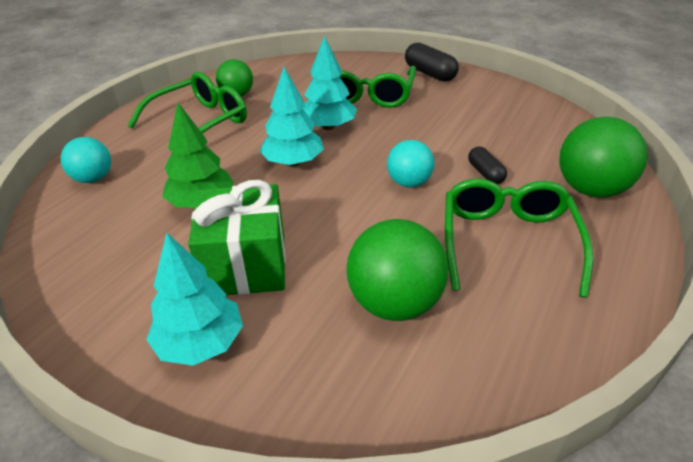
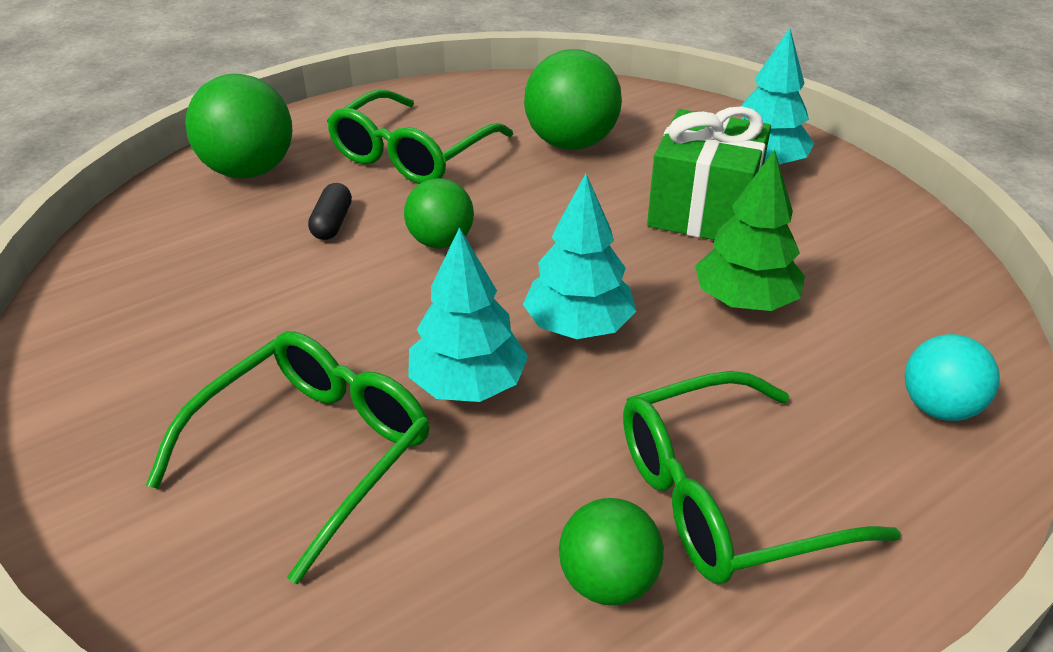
camera: 155 degrees left, 0 degrees up
turquoise ball [387,140,434,187] -> green ball [404,178,474,248]
black capsule [405,43,459,82] -> none

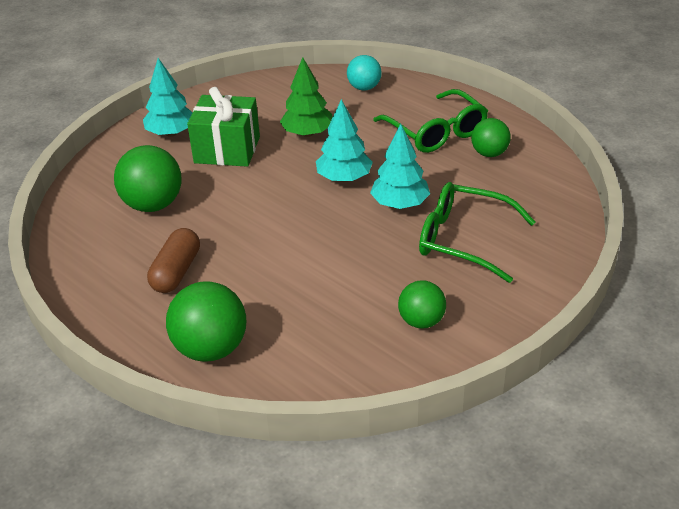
camera: 100 degrees left, 0 degrees up
black capsule [308,183,352,240] -> none
green glasses [327,90,513,184] -> brown capsule [147,228,200,293]
green ball [404,178,474,248] -> green ball moved to [398,280,446,329]

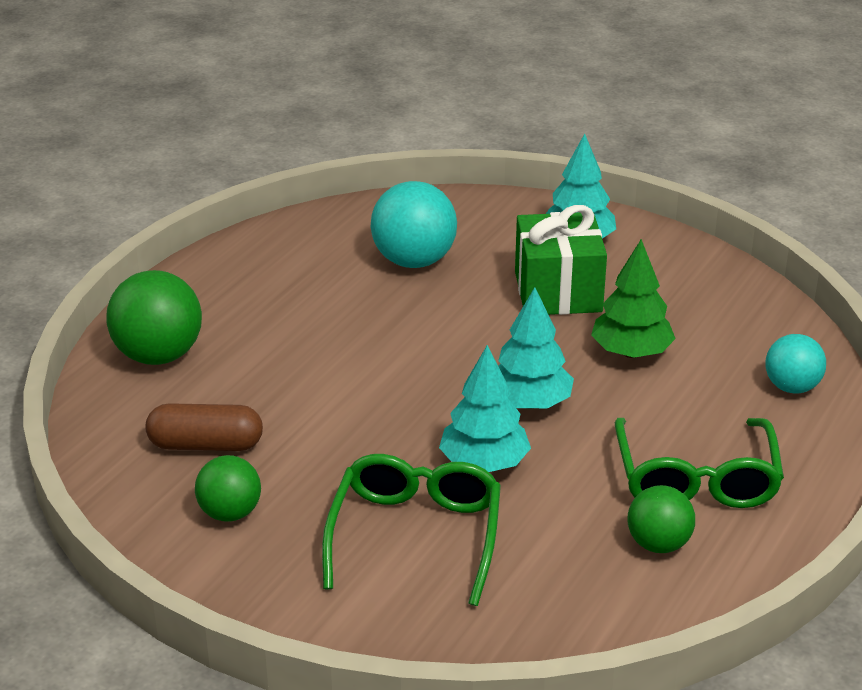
camera: 75 degrees right, 5 degrees down
green ball [114,145,182,212] -> turquoise ball [371,181,457,268]
brown capsule [147,228,200,293] -> brown capsule moved to [146,403,263,451]
green glasses [373,89,488,153] -> green glasses turned 45 degrees counterclockwise [615,418,784,508]

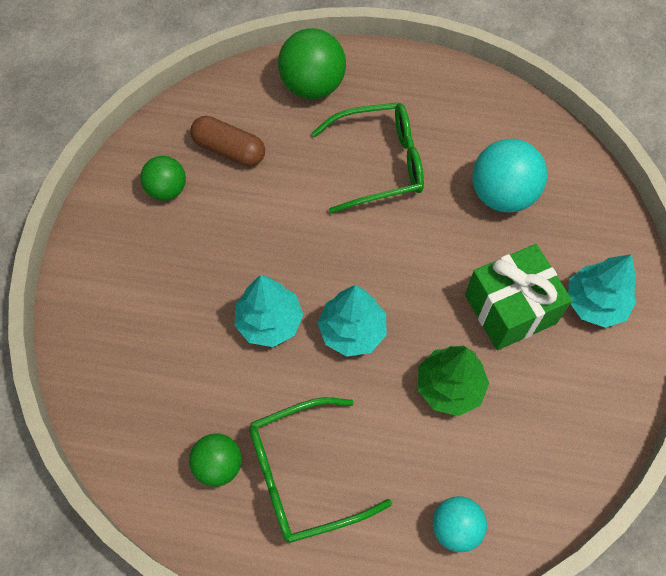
camera: 70 degrees right, 30 degrees up
brown capsule [146,403,263,451] -> brown capsule turned 45 degrees counterclockwise [190,116,265,167]
green glasses [322,454,501,606] -> green glasses moved to [312,102,424,214]

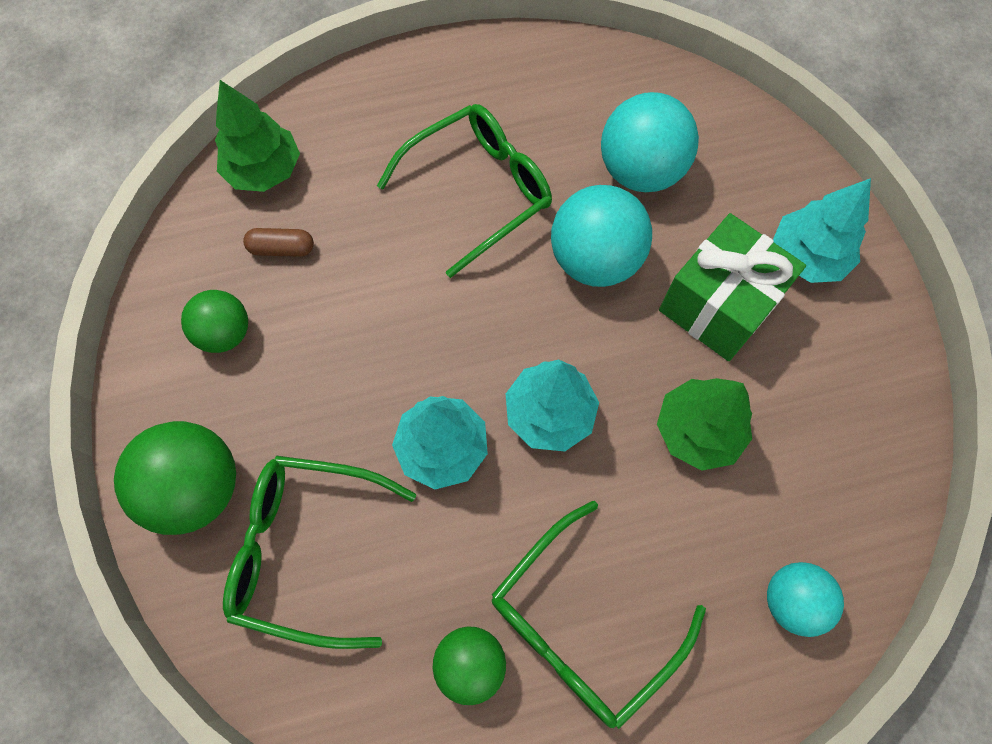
camera: 25 degrees left, 5 degrees up
brown capsule [190,116,265,167] -> brown capsule [243,228,314,257], size x0.62
green ball [278,28,346,99] -> green ball moved to [114,421,236,535]
none -> green tree [215,80,300,192]
none -> green glasses [223,456,416,649]
none -> turquoise ball [551,185,652,287]

